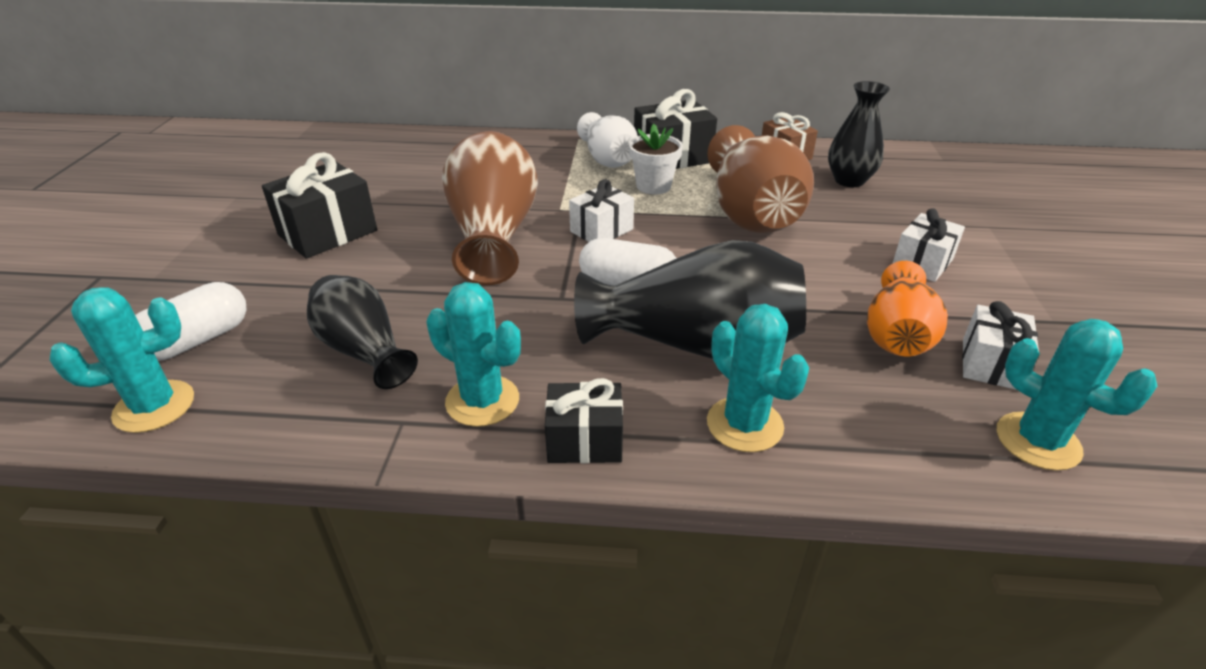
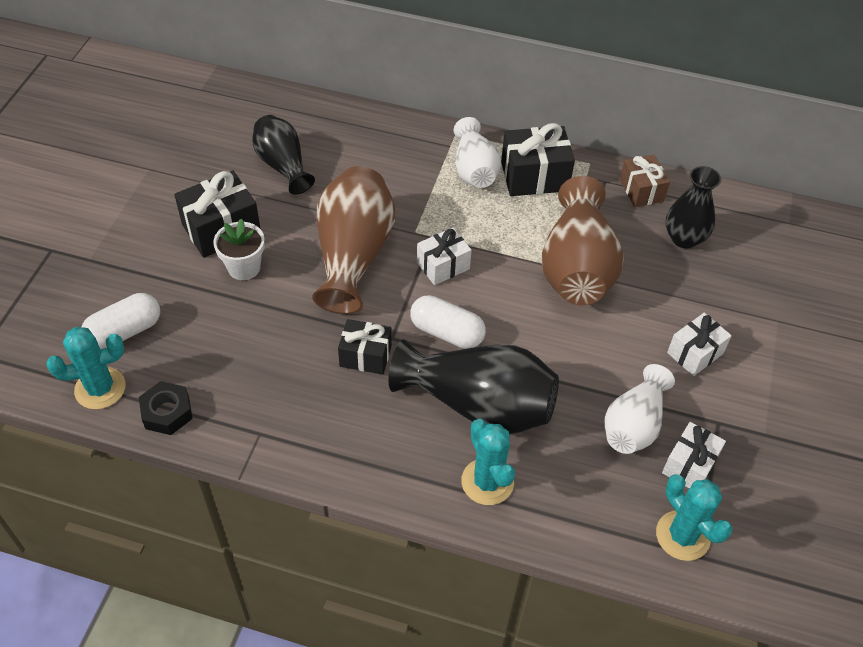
camera: 10 degrees right, 15 degrees up
black vase [307,275,418,389] -> black vase moved to [253,115,315,195]
turquoise cactus [426,282,521,427] -> none
black gift [545,378,623,463] -> black gift moved to [338,319,392,375]
white flower pot [629,124,683,194] -> white flower pot moved to [213,219,265,280]
orange vase [867,261,948,356] -> white vase [605,364,675,454]
none -> black nut [139,381,193,435]

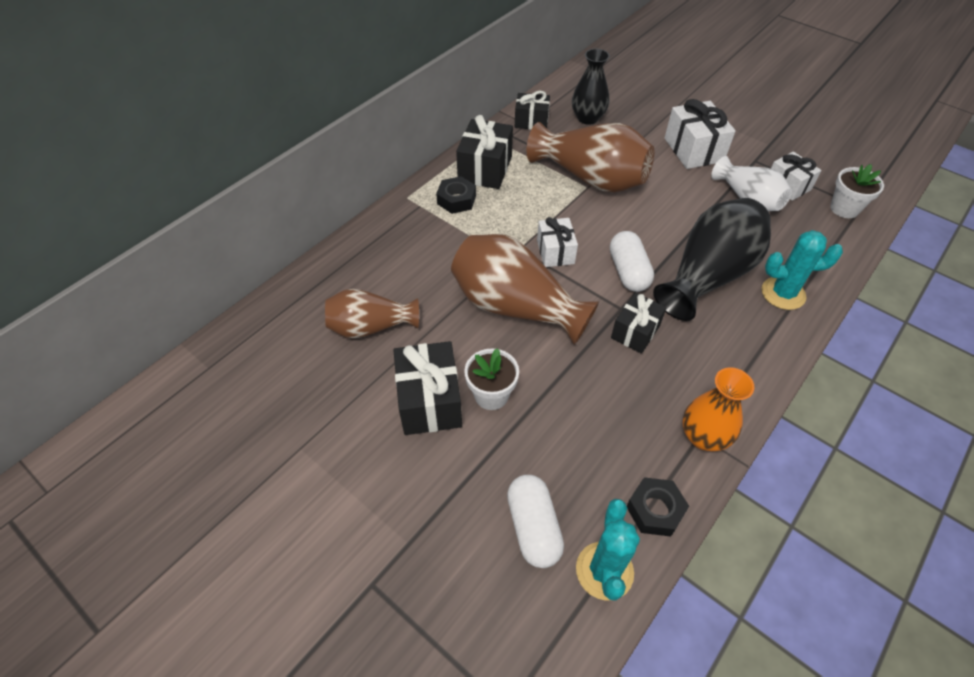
camera: 65 degrees left, 0 degrees up
black vase [253,115,315,195] -> brown vase [325,289,419,338]
white capsule [410,295,486,349] -> white capsule turned 60 degrees counterclockwise [610,231,654,292]
white vase [454,117,501,188] -> black nut [436,176,476,214]
brown gift [620,155,670,207] -> black gift [515,91,550,129]
turquoise cactus [656,474,732,561] -> white flower pot [830,164,884,218]
white gift [667,313,732,376] -> white gift [665,99,736,169], size x1.53
none -> orange vase [682,367,755,451]

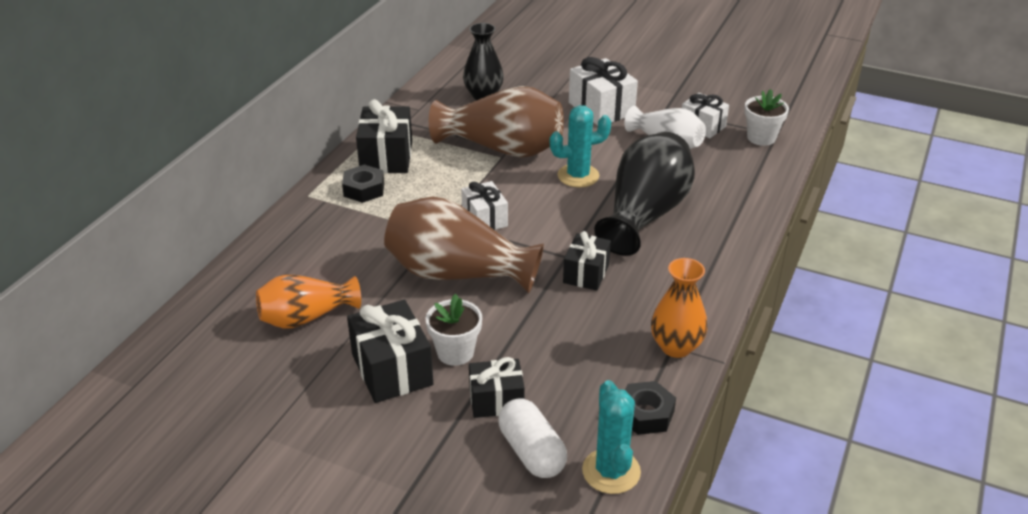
camera: 15 degrees left, 15 degrees down
brown vase [325,289,419,338] -> orange vase [256,274,361,328]
black gift [515,91,550,129] -> black gift moved to [469,357,525,418]
white capsule [610,231,654,292] -> none
turquoise cactus [762,230,843,310] -> turquoise cactus moved to [550,105,611,187]

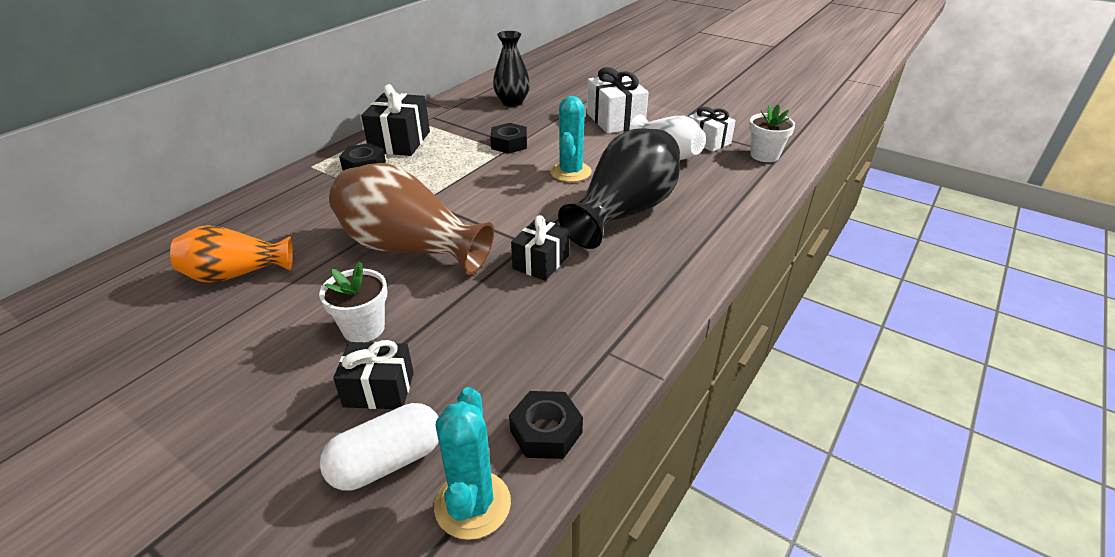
camera: 10 degrees right, 0 degrees up
black gift [347,300,433,403] -> none
brown vase [429,86,564,158] -> black nut [490,123,527,154]
white gift [461,181,508,230] -> none
white capsule [498,399,567,478] -> white capsule turned 75 degrees clockwise [320,403,439,490]
turquoise cactus [550,105,611,187] -> turquoise cactus turned 75 degrees counterclockwise [550,96,592,182]
orange vase [651,258,708,358] -> none

